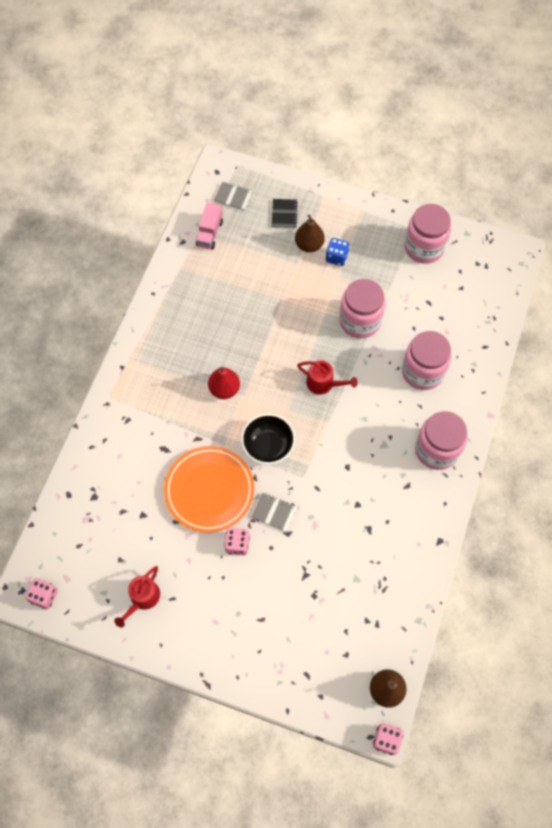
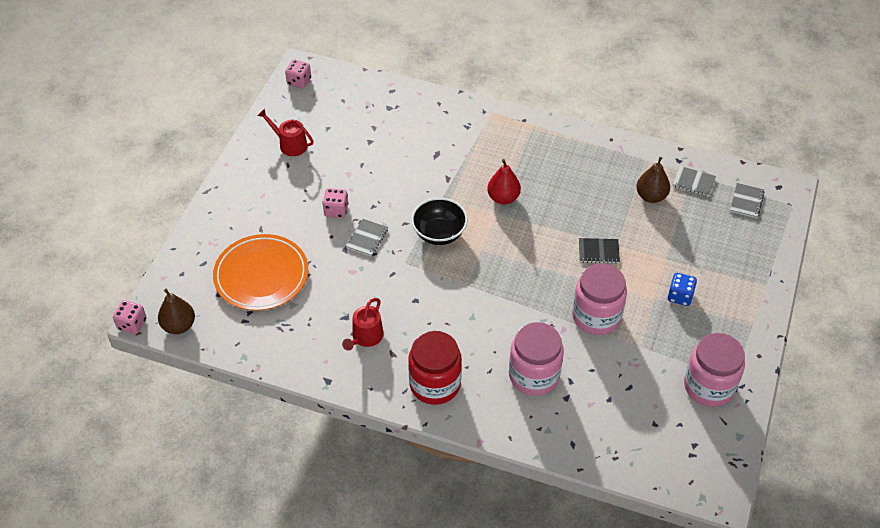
camera: 90 degrees right, 15 degrees down
orange plate [164,446,254,533] -> orange plate moved to [213,234,308,311]
pink truck [196,203,223,249] -> grey notebook [673,166,716,197]
black notebook [272,199,298,229] -> black notebook moved to [579,238,620,263]
brown pear [295,214,325,252] -> brown pear moved to [636,157,670,203]
red watering can [297,360,358,395] -> red watering can moved to [342,298,384,351]
pink jar [415,411,467,470] -> red jar [408,331,462,405]

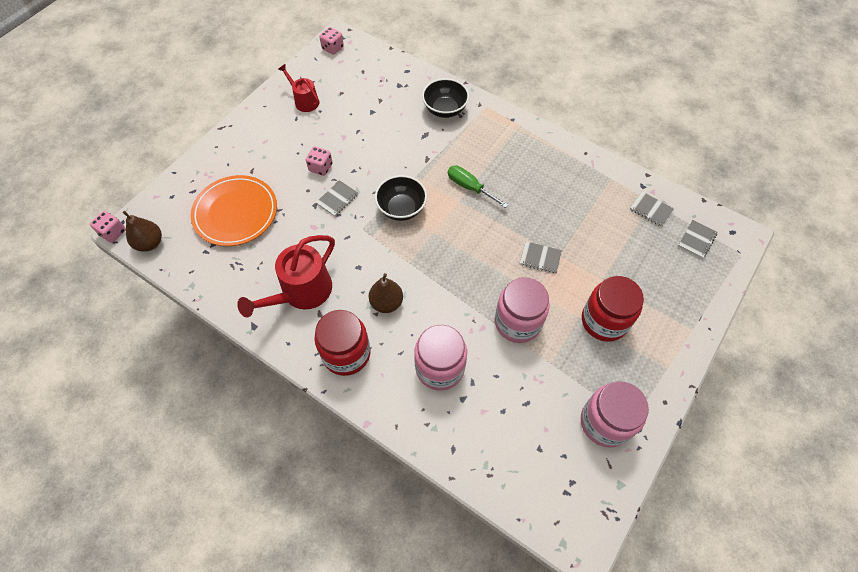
camera: 15 degrees right, 10 degrees up
red watering can [342,298,384,351] -> red watering can [237,235,335,317], size x1.73
red pear [487,159,521,204] -> green screwdriver [448,165,508,208]
black notebook [579,238,620,263] -> grey notebook [520,241,562,274]
brown pear [636,157,670,203] -> brown pear moved to [369,273,403,313]
blue dice [668,273,697,306] -> red jar [582,276,644,342]
none -> black bowl [422,78,469,118]

